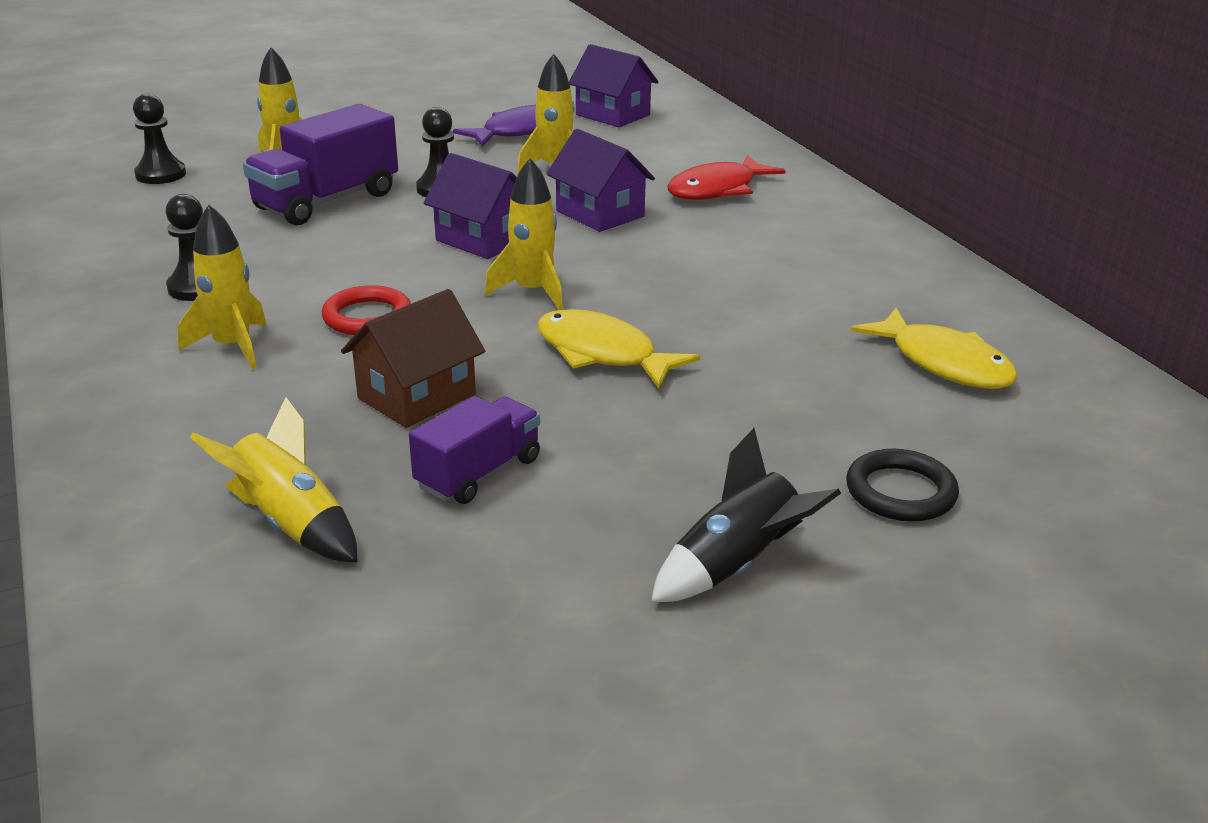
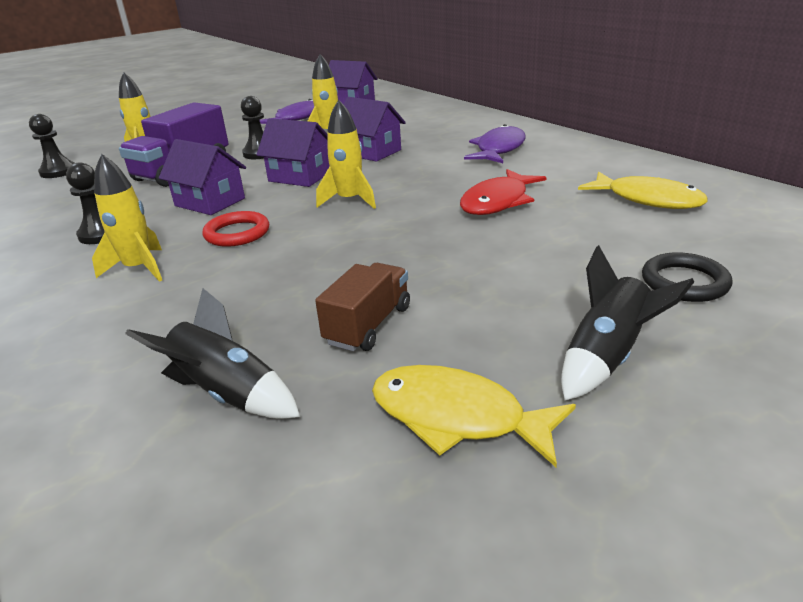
camera: 10 degrees left, 0 degrees up
yellow rocket [190,397,358,563] -> black rocket [125,288,300,419]
brown house [341,289,485,428] -> none
purple truck [409,396,540,504] -> brown truck [315,263,410,351]
yellow fish [538,309,700,389] -> yellow fish moved to [372,365,576,467]
red fish [667,155,786,200] -> red fish moved to [460,169,547,215]
none -> purple house [159,139,246,215]
none -> purple fish [464,124,526,163]

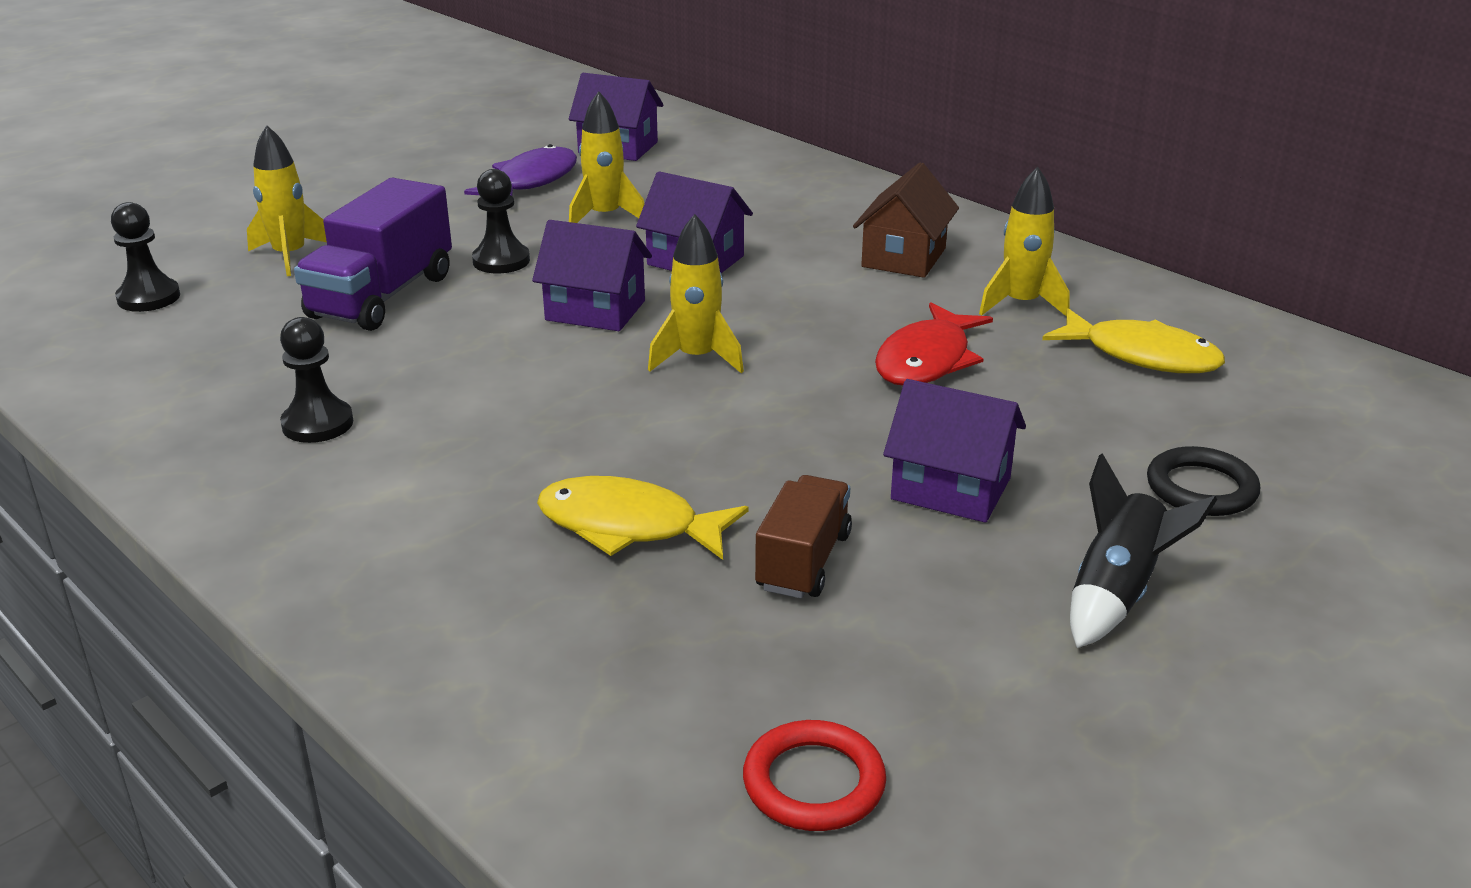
camera: 10 degrees left, 0 degrees up
yellow rocket [92,154,162,282] -> yellow rocket moved to [979,167,1069,316]
black rocket [125,288,300,419] -> none
purple house [159,139,246,215] -> purple house moved to [883,379,1026,523]
red ring [202,211,269,247] -> red ring moved to [743,720,886,831]
yellow fish [372,365,576,467] -> yellow fish moved to [537,476,749,560]
purple fish [464,124,526,163] -> brown house [853,162,959,278]

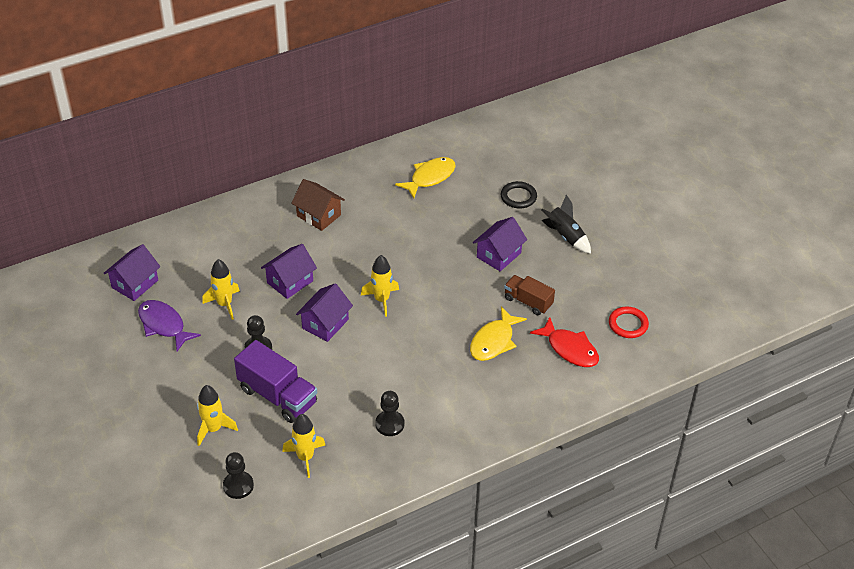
camera: 75 degrees left, 15 degrees up
red fish [875,302,993,385] -> red fish moved to [530,317,599,367]
yellow rocket [979,167,1069,316] -> yellow rocket moved to [282,414,325,478]

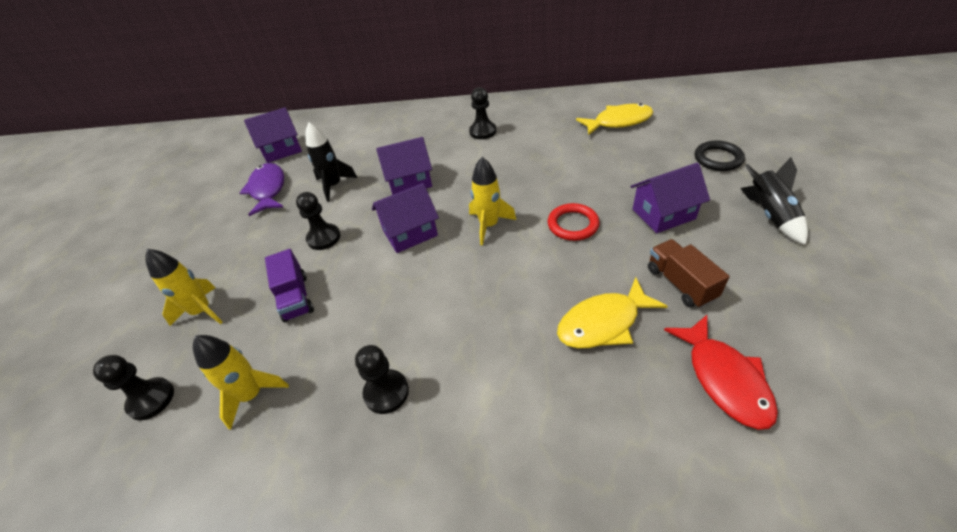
camera: 35 degrees right, 0 degrees up
yellow rocket [202,259,240,320] -> black rocket [305,122,358,202]
purple truck [234,340,317,423] -> purple truck [265,249,314,322], size x0.62
brown house [291,179,345,231] -> black pawn [469,87,496,139]
red ring [609,306,649,338] -> red ring moved to [548,203,600,241]

